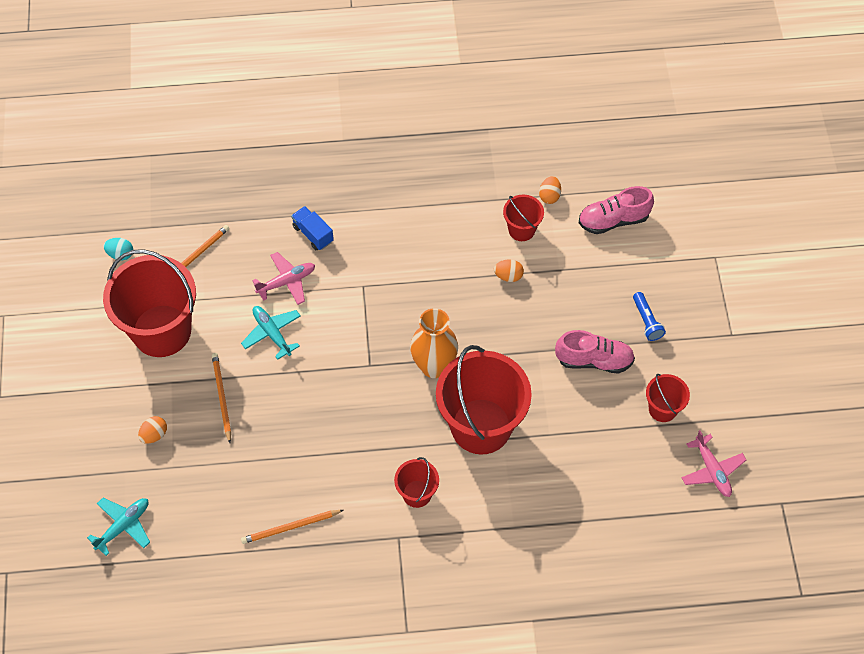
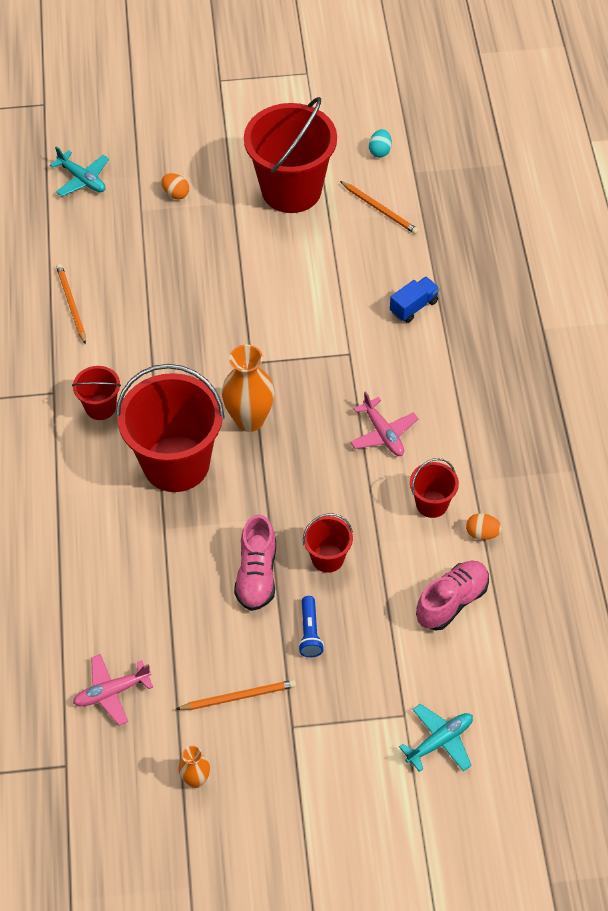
camera: 90 degrees right, 5 degrees down
orange pencil [212,353,231,443] -> orange pencil moved to [175,680,296,710]
turquoise plane [241,306,301,360] -> turquoise plane moved to [399,704,473,772]
pink plane [252,252,315,305] -> pink plane moved to [350,391,418,456]
orange egg [494,259,524,282] -> none
pink shoe [579,186,654,234] -> pink shoe turned 60 degrees clockwise [416,561,489,631]
blue flashlight [633,292,666,341] -> blue flashlight turned 75 degrees counterclockwise [298,596,324,657]
red bucket [646,374,690,422] -> red bucket moved to [303,513,353,573]
none -> orange vase [179,746,210,788]

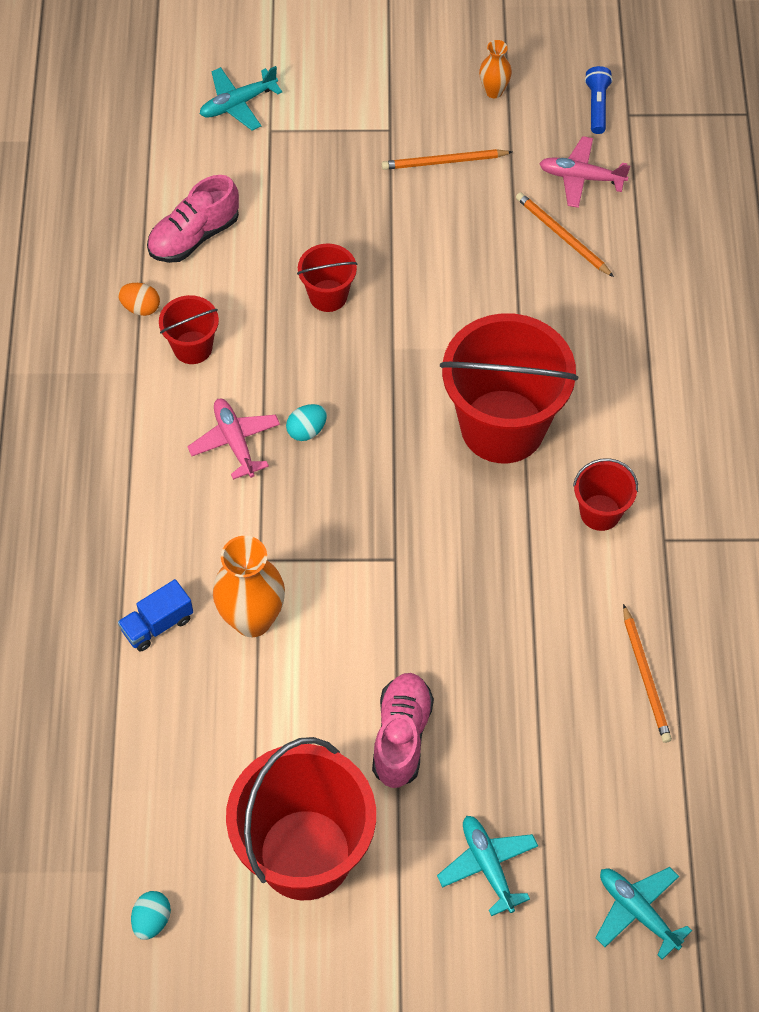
camera: 175 degrees left, 5 degrees up
pink plane [73,654,153,726] -> pink plane turned 150 degrees counterclockwise [539,136,630,208]
orange egg [162,173,189,199] -> turquoise plane [437,816,538,916]
orange vase [222,345,275,432] -> orange vase moved to [213,536,285,637]
pink shoe [234,514,276,611] -> pink shoe moved to [372,673,434,788]
blue flashlight [298,596,324,657] -> blue flashlight moved to [585,66,613,134]
orange pencil [340,181,419,234] -> orange pencil moved to [516,192,614,277]
none -> turquoise egg [286,404,327,441]

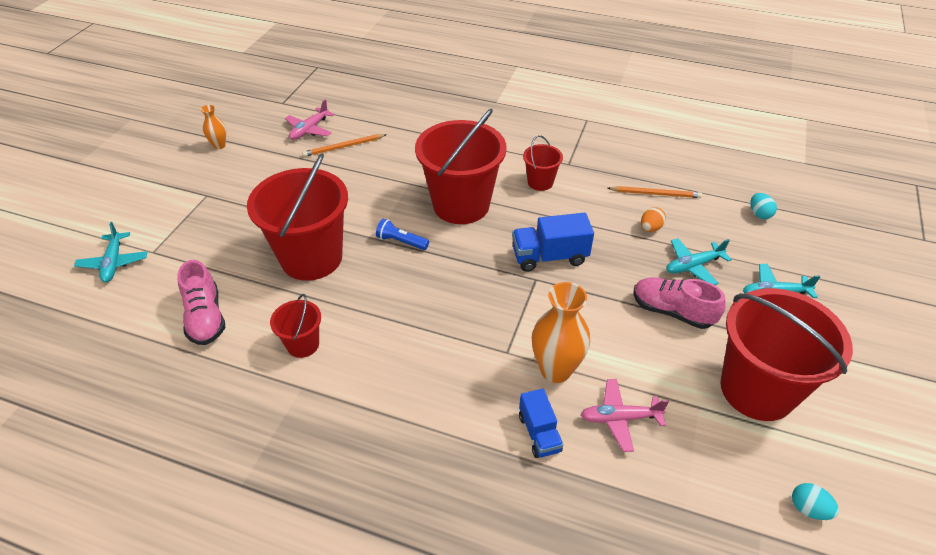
camera: 70 degrees left, 15 degrees down
orange egg [118,283,160,316] -> orange egg moved to [641,207,666,232]
pink plane [187,399,280,480] -> pink plane moved to [581,379,669,452]
turquoise egg [286,404,327,441] -> turquoise egg moved to [750,193,777,219]
red bucket [297,243,357,312] -> red bucket [247,153,348,281], size x2.13
orange pencil [382,149,512,170] -> none
blue flashlight [585,66,613,134] -> blue flashlight moved to [376,219,429,250]
turquoise plane [595,867,692,960] -> turquoise plane moved to [666,238,732,285]
none -> blue truck [512,213,594,272]

